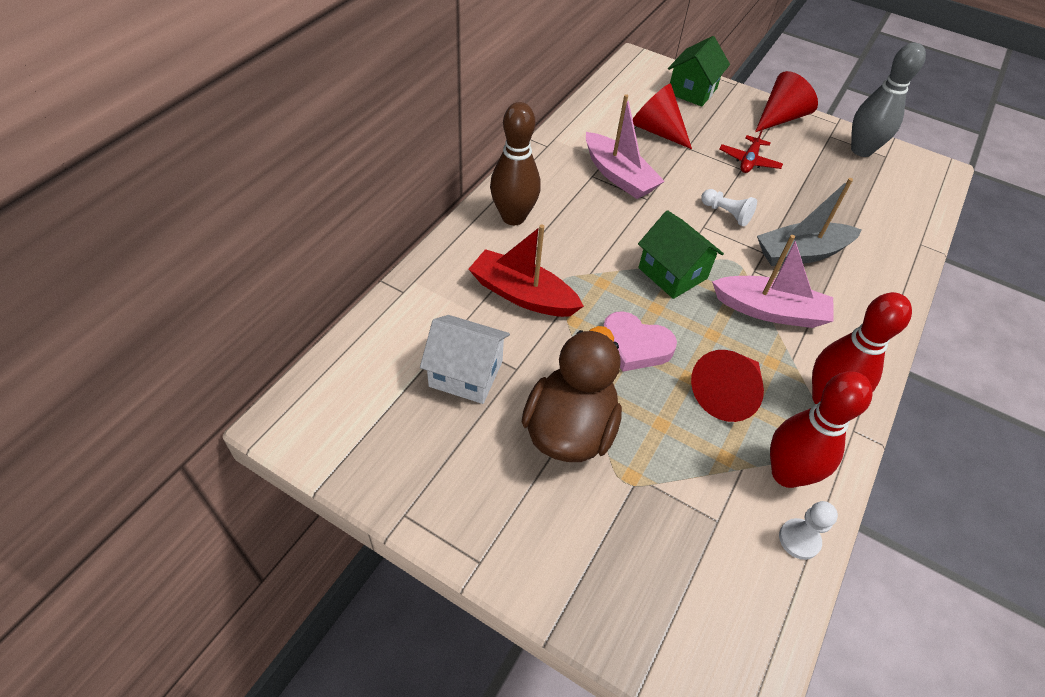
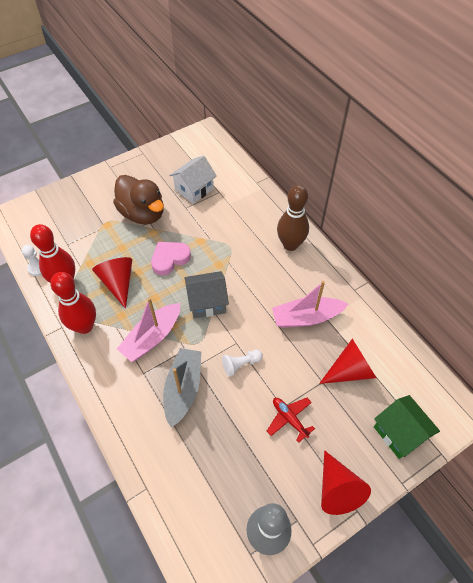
camera: 120 degrees right, 5 degrees up
red boat [469,225,584,317] -> none
green house [638,210,724,299] -> grey house [184,271,229,319]

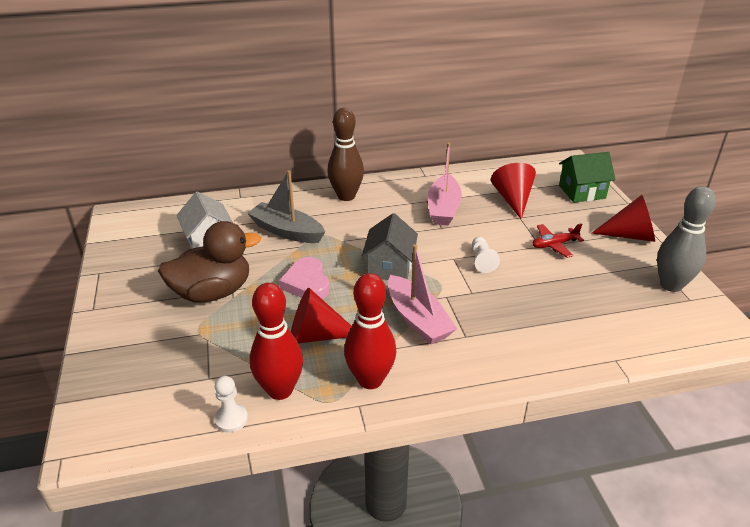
camera: 70 degrees left, 20 degrees down
grey boat [163,348,201,428] -> grey boat moved to [247,170,325,243]

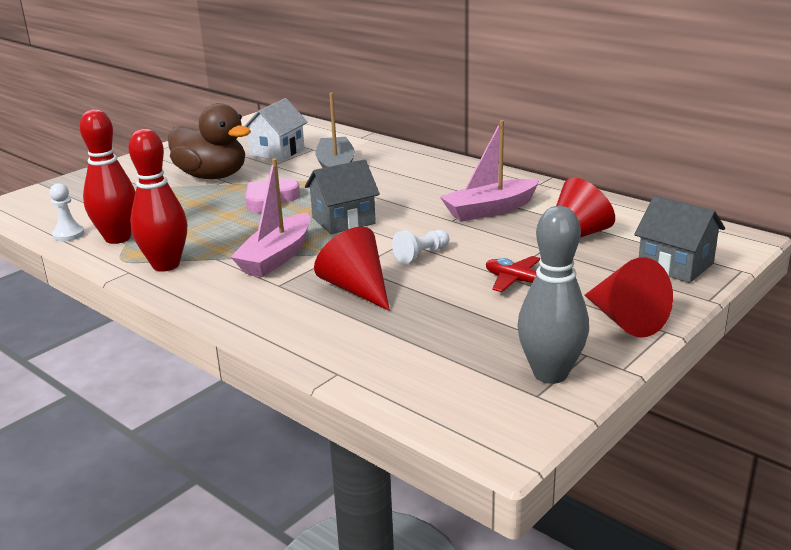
camera: 55 degrees right, 10 degrees down
red cone [291,288,352,344] -> red cone moved to [314,227,390,311]
brown bowling pin [327,108,364,201] -> none
green house [559,152,616,203] -> grey house [634,195,725,283]

